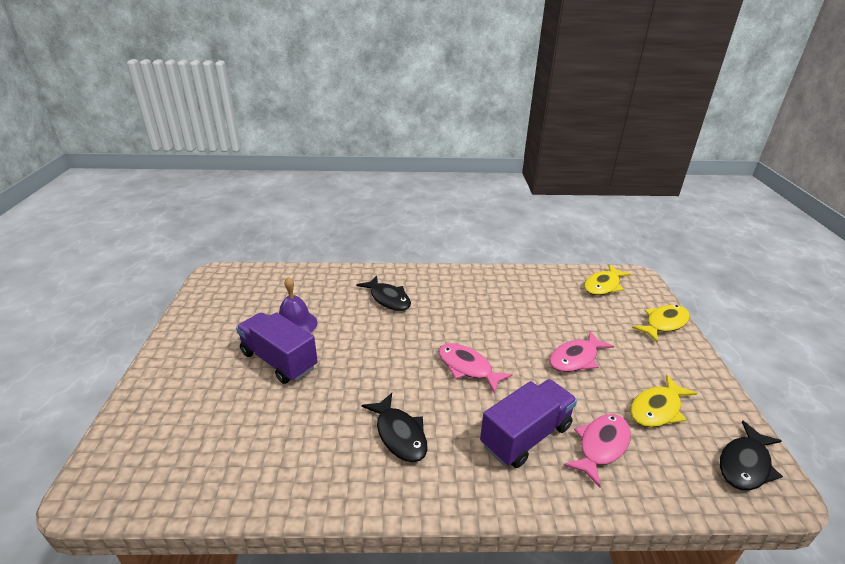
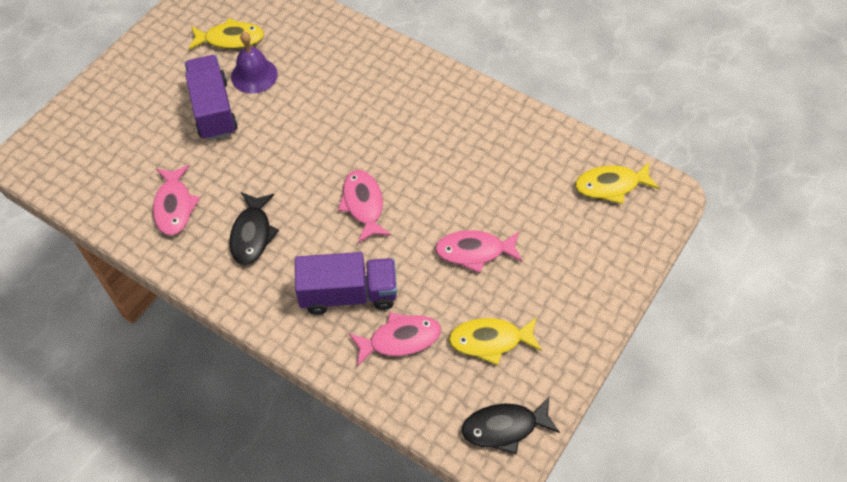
camera: 35 degrees right, 25 degrees up
black fish [356,275,411,311] -> none
yellow fish [632,305,690,343] -> yellow fish moved to [188,18,264,50]
none -> pink fish [153,165,200,235]

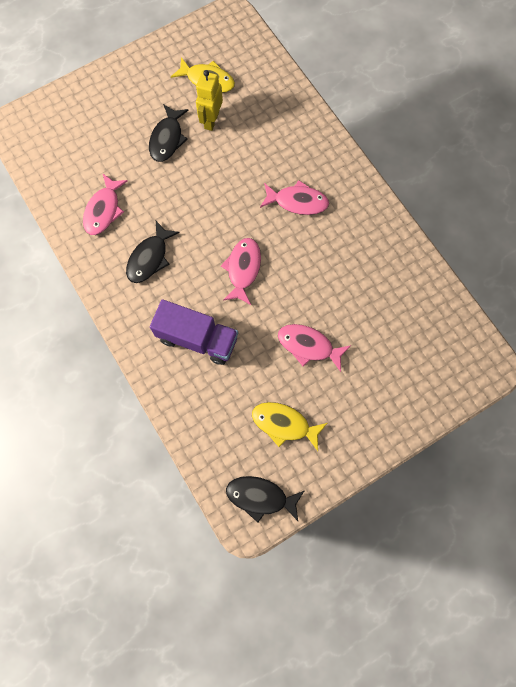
camera: 25 degrees right, 15 degrees up
purple truck [185,55,238,141] -> black fish [149,104,189,162]
purple bell [231,32,278,94] -> yellow robot [196,70,223,131]
pink fish [349,312,441,367] -> pink fish moved to [260,180,329,215]
yellow fish [575,162,660,204] -> none

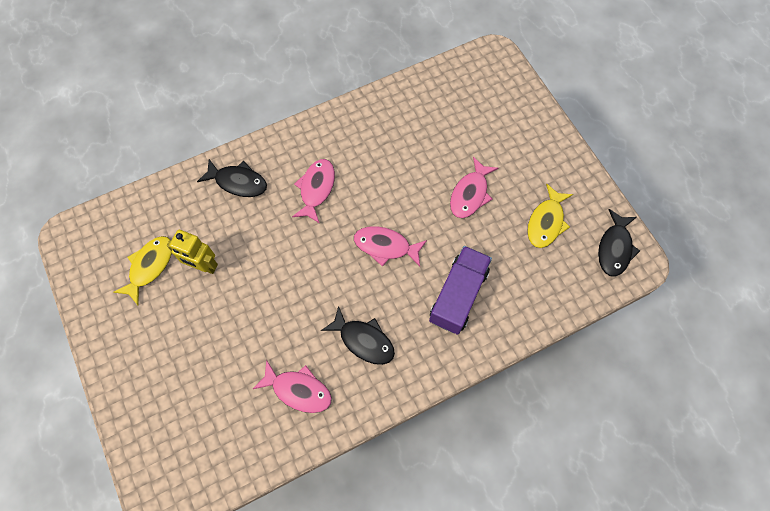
camera: 85 degrees left, 5 degrees down
black fish [149,104,189,162] -> black fish moved to [197,159,267,197]

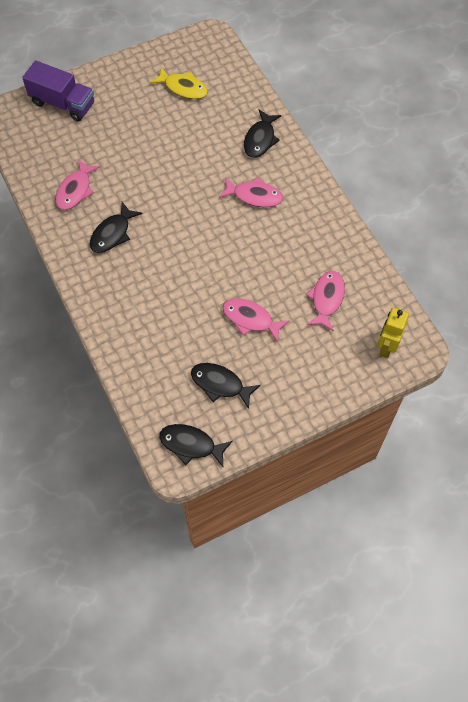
camera: 90 degrees right, 5 degrees down
yellow robot [167,230,218,274] -> yellow robot moved to [378,307,409,358]
pink fish [354,226,427,267] -> pink fish moved to [306,271,345,332]
purple truck [429,246,492,334] -> purple truck moved to [22,60,94,122]
yellow fish [527,184,573,248] -> black fish [191,363,261,409]

